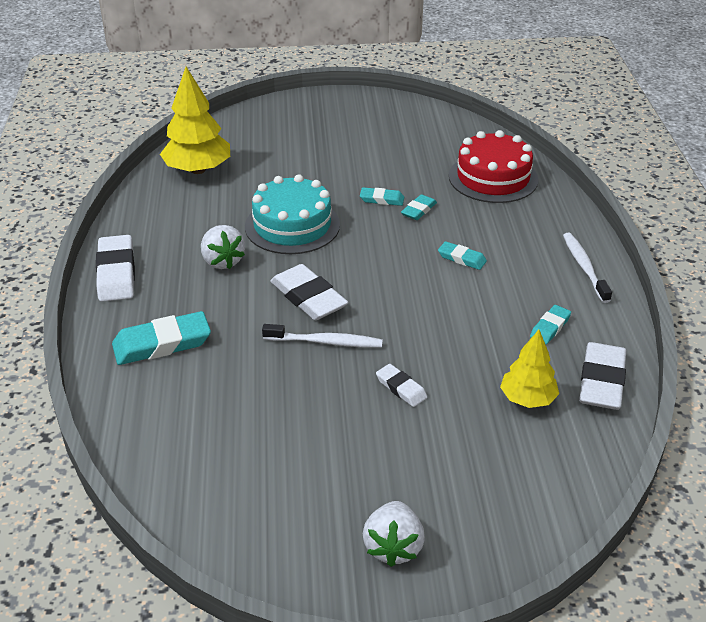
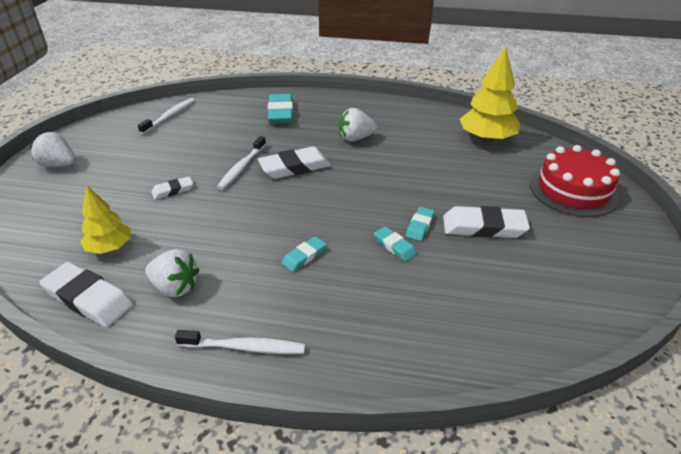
camera: 105 degrees right, 0 degrees up
white eraser [96,235,135,302] -> white eraser moved to [443,206,530,238]
turquoise cake [245,174,340,254] -> none
red cake [449,130,538,203] -> red cake moved to [530,145,620,217]
turquoise eraser [530,305,571,344] -> white strawberry [145,249,199,297]
none -> white toothbrush [138,98,195,134]

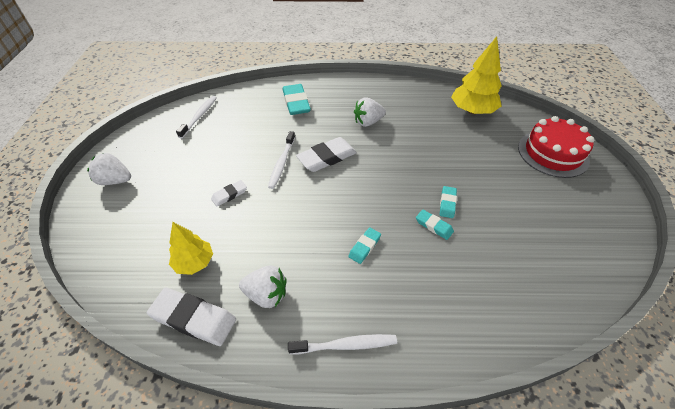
camera: 10 degrees left, 10 degrees up
white eraser [443,206,530,238] -> none

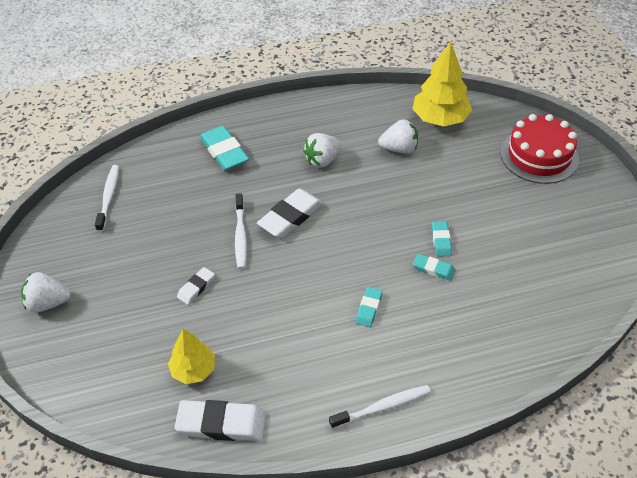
camera: 15 degrees left, 0 degrees up
white strawberry [239,265,286,308] -> white strawberry moved to [378,119,418,153]

